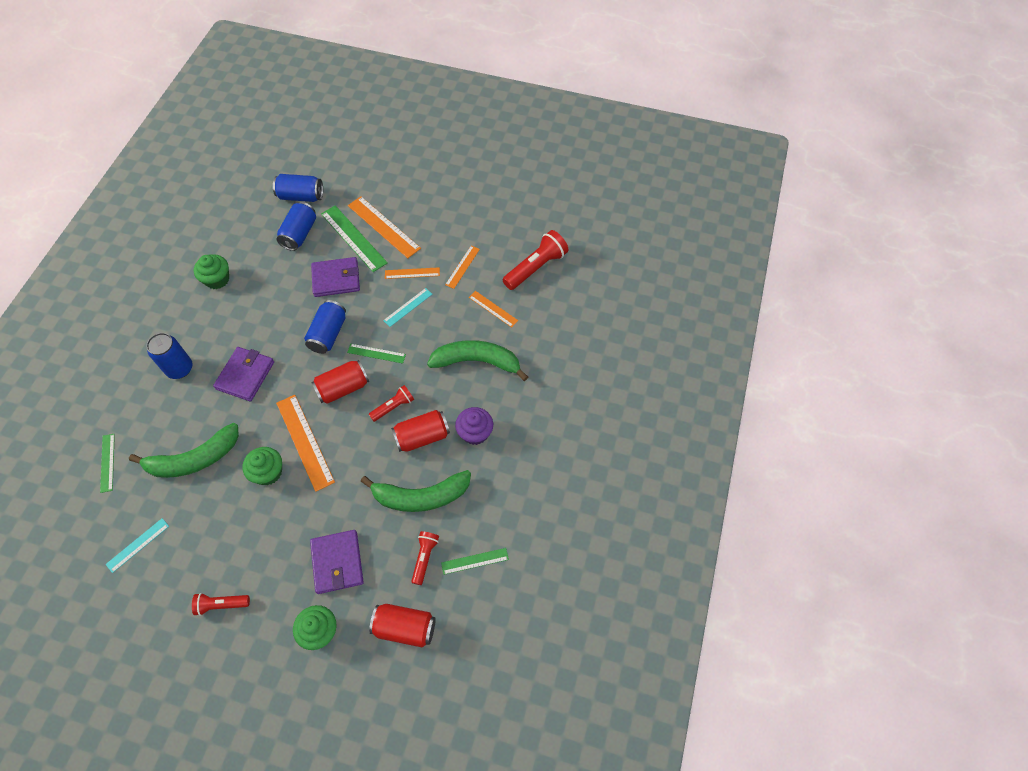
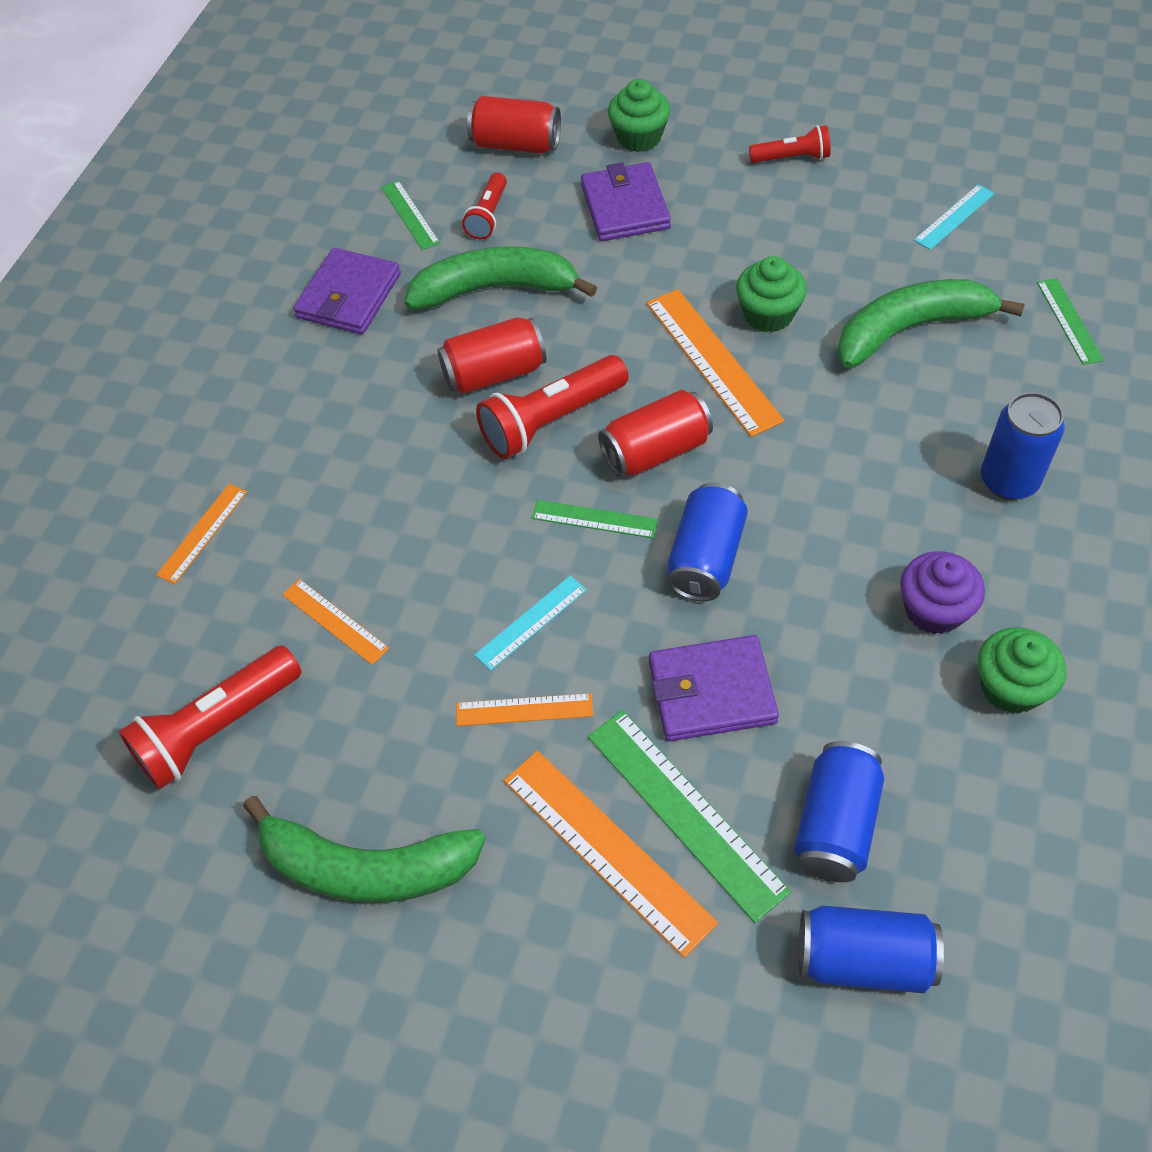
camera: 175 degrees left, 5 degrees down
purple wallet [213,347,274,401] -> purple wallet moved to [293,248,401,335]
red flashlight [369,385,414,422] -> red flashlight [476,355,628,459], size x1.72
green banana [427,340,528,381] -> green banana moved to [243,796,485,903]
green ruler [441,548,509,575] -> green ruler turned 75 degrees clockwise [381,180,440,250]
orange ruler [445,246,480,289] -> orange ruler moved to [156,484,247,584]
purple cupcake [455,407,493,445] -> purple cupcake moved to [900,551,985,635]

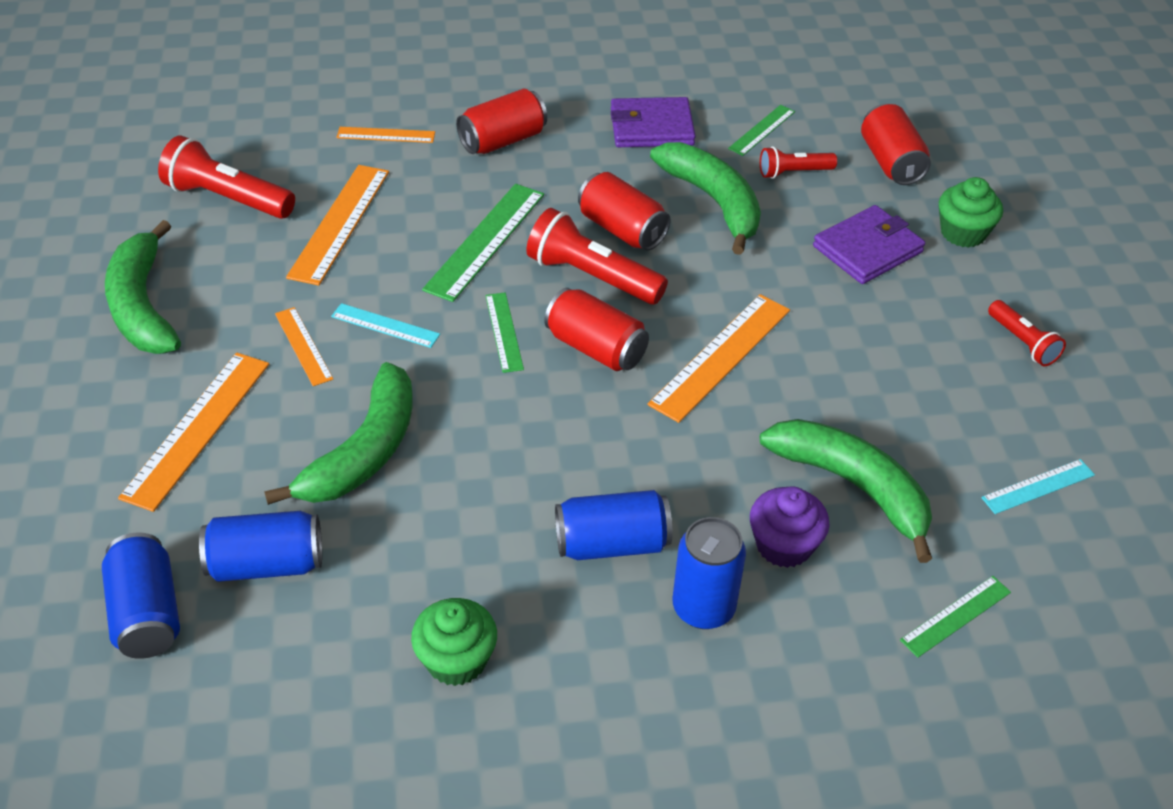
camera: 60 degrees right, 10 degrees down
orange ruler [282,579,389,665] -> orange ruler [286,165,389,286], size x1.76
green ruler [588,710,791,923] -> green ruler moved to [422,184,544,302]
purple wallet [649,635,779,741] -> green banana [264,362,412,505]
blue can [667,482,748,601] -> blue can moved to [555,490,672,560]
green cupcake [736,256,807,332] -> none
purple cupcake [900,551,985,635] -> purple cupcake moved to [750,486,830,568]
turquoise ruler [914,184,995,250] -> turquoise ruler turned 45 degrees counterclockwise [981,459,1095,514]
none -> red can [456,88,547,154]

